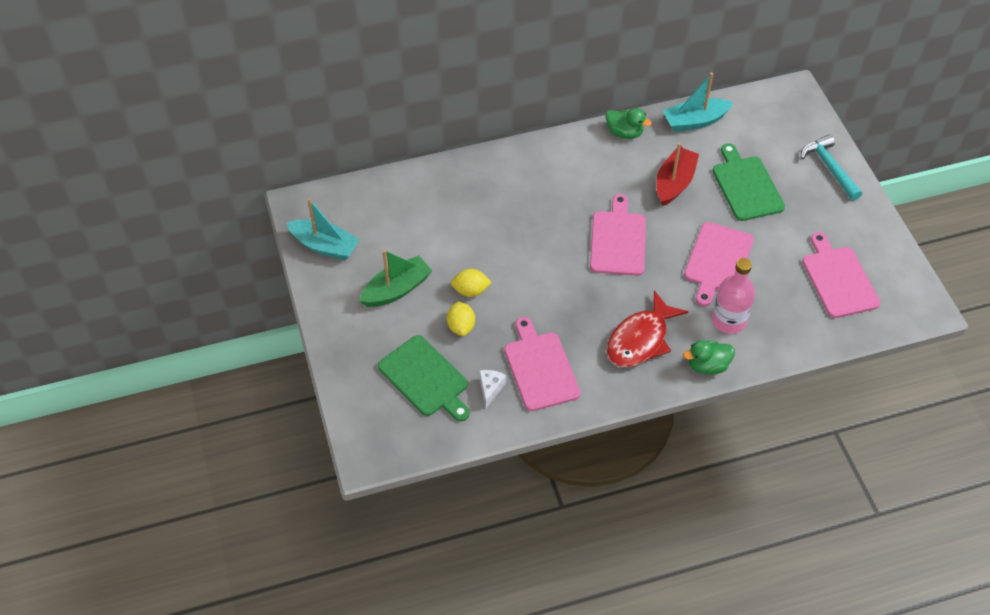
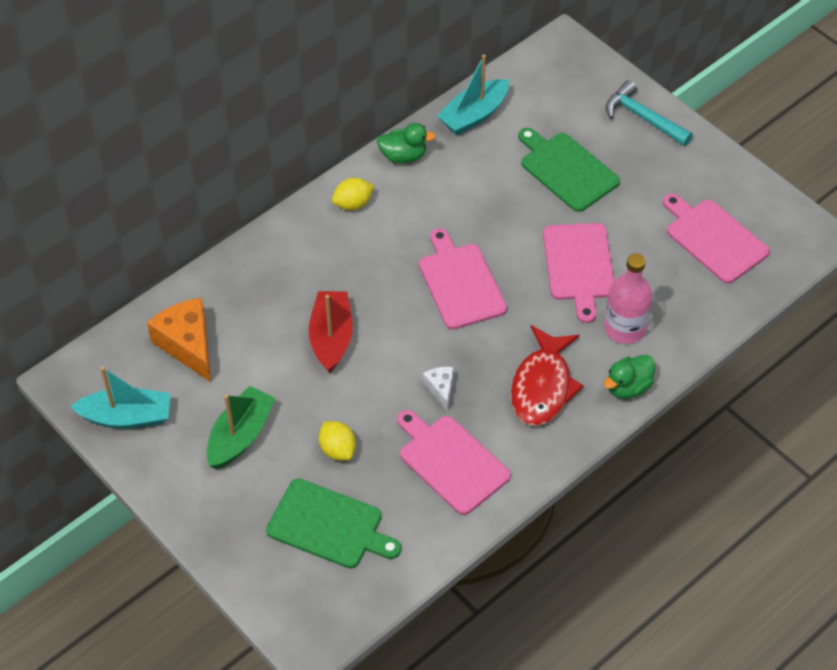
camera: 25 degrees left, 0 degrees up
yellow lemon [451,269,492,297] -> yellow lemon moved to [332,178,374,210]
white cheese [479,370,506,408] -> white cheese moved to [423,367,454,412]
red boat [656,143,699,206] -> red boat moved to [309,291,353,373]
none -> orange cheese [147,298,211,382]

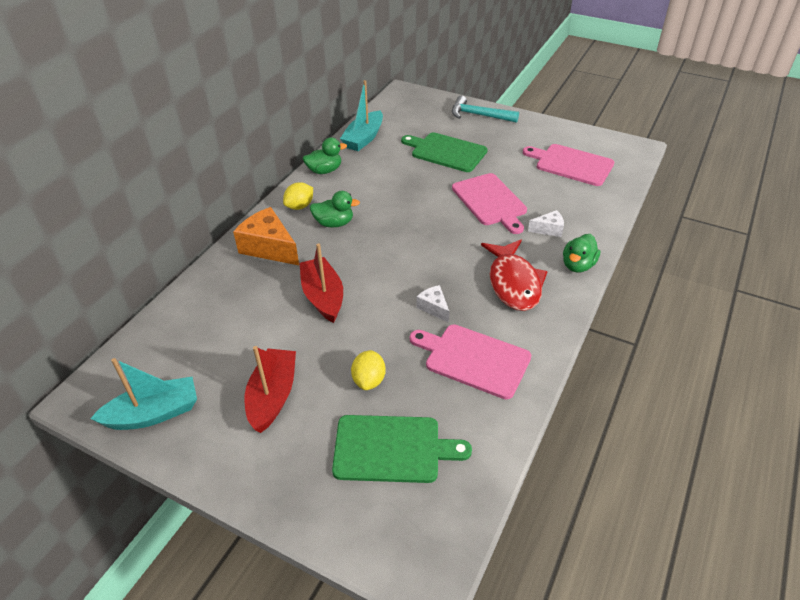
camera: 20 degrees left, 10 degrees down
orange cheese [147,298,211,382] -> orange cheese moved to [233,207,299,265]
green boat [207,386,275,469] -> red boat [244,346,296,433]
yellow lemon [319,421,356,461] -> yellow lemon turned 60 degrees clockwise [351,350,386,390]
pink cutting board [419,228,507,330] -> none
pink bottle [604,253,652,344] -> white cheese [528,210,564,237]
none -> green duck [310,191,360,227]

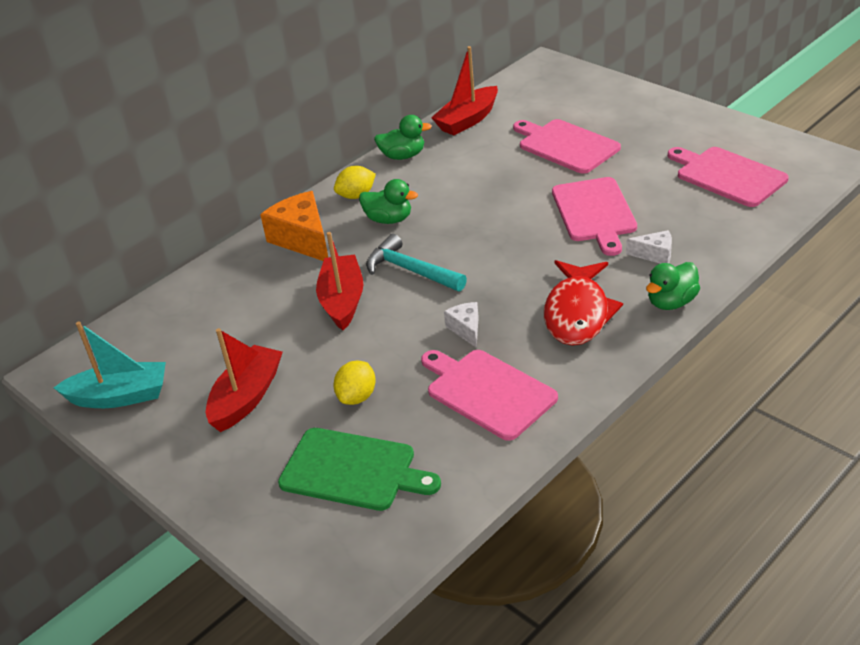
camera: 20 degrees right, 5 degrees down
turquoise boat [340,80,383,151] -> red boat [431,46,498,136]
green cutting board [401,132,488,172] -> pink cutting board [513,119,621,174]
turquoise hammer [452,96,519,123] -> turquoise hammer moved to [366,234,467,291]

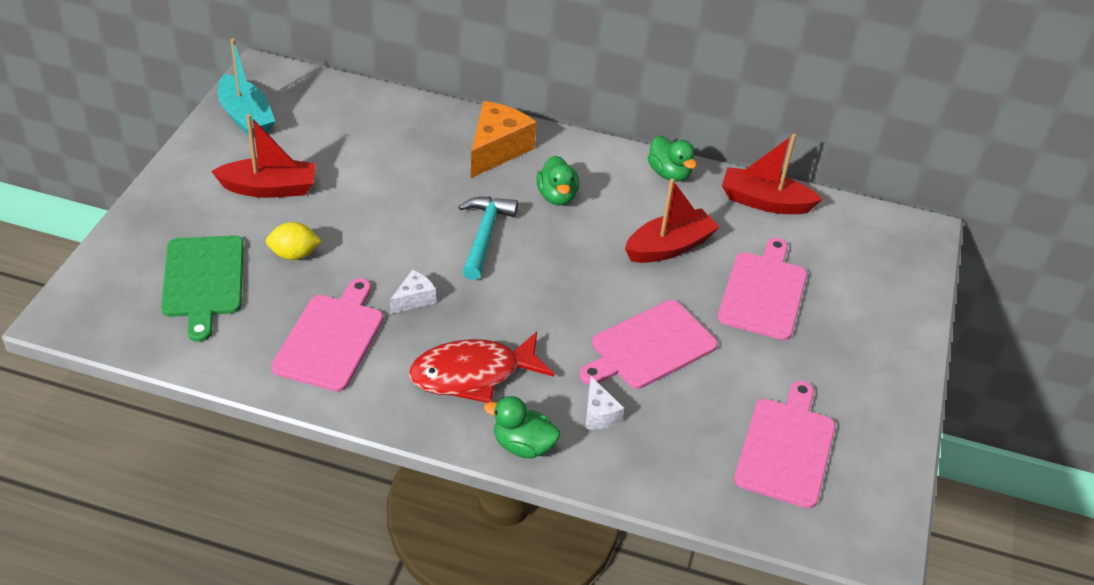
camera: 55 degrees right, 5 degrees up
red boat [316,232,364,330] -> red boat moved to [625,179,719,263]
yellow lemon [334,166,376,199] -> none

